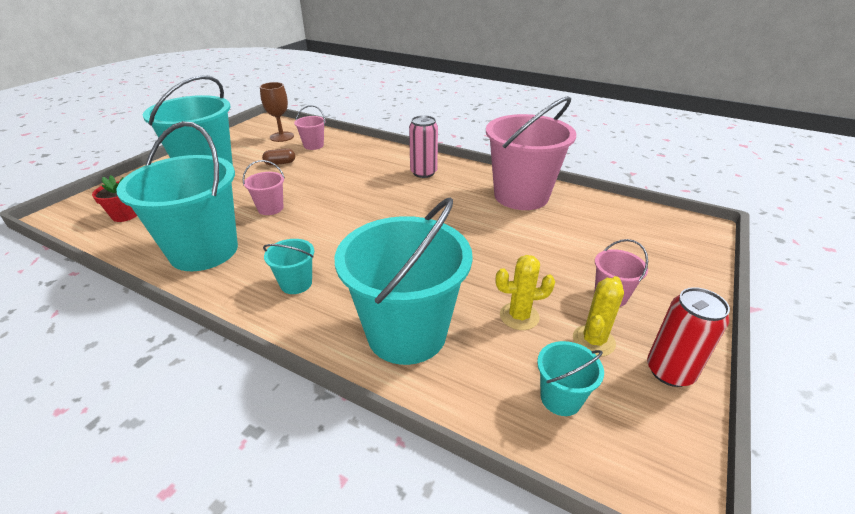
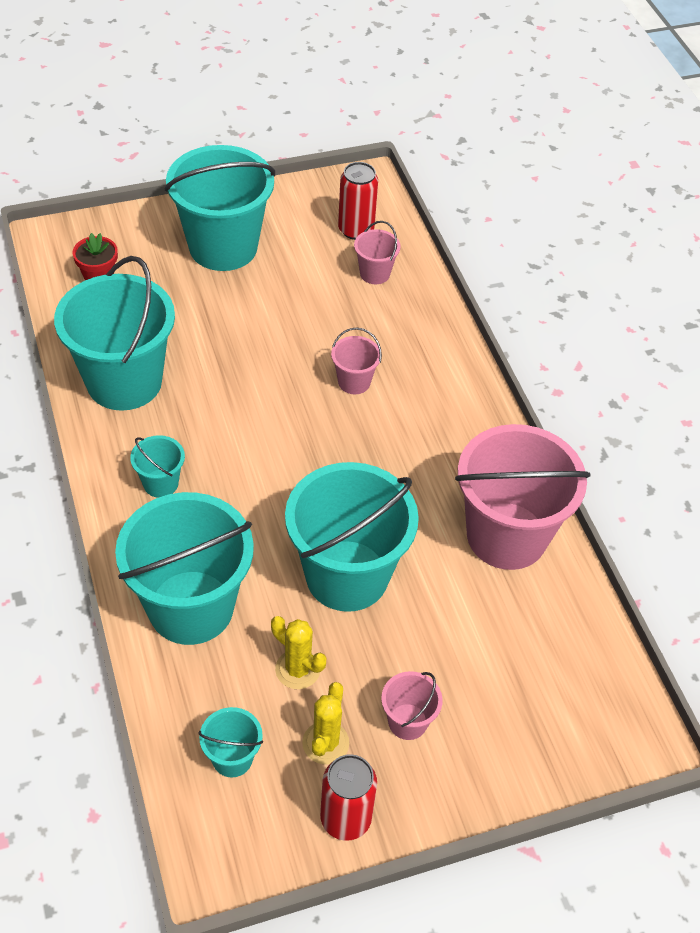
camera: 40 degrees right, 15 degrees up
pink bucket [243,160,285,215] -> pink bucket moved to [331,327,382,394]
brown goblet [260,82,294,142] -> red can [338,162,378,240]
brown capsule [262,148,295,165] -> none
pink can [409,115,438,178] -> none
yellow cactus [573,276,624,356] -> yellow cactus turned 60 degrees counterclockwise [302,682,349,765]
none -> turquoise bucket [285,462,419,612]

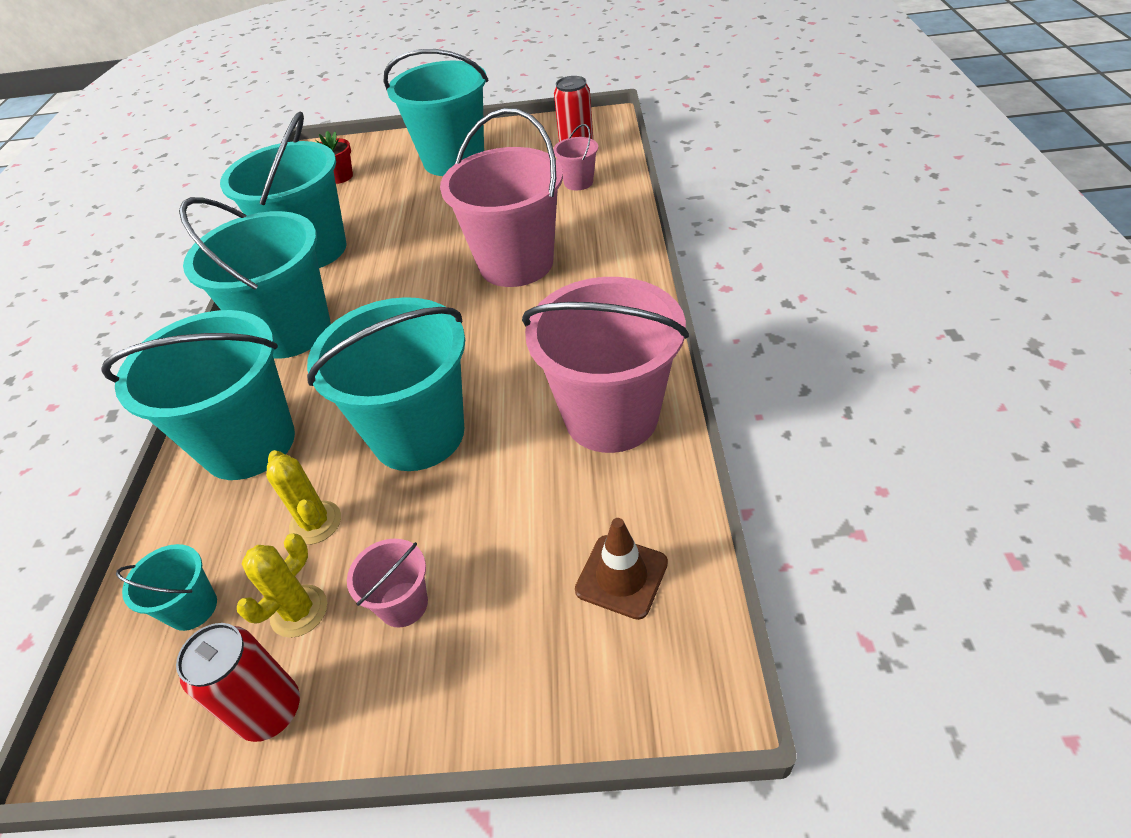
camera: 25 degrees right, 5 degrees down
turquoise bucket [130,435,185,498] -> turquoise bucket [179,197,331,359], size x2.27
pink bucket [331,327,382,394] -> pink bucket [440,108,563,287], size x2.27
none -> brown traffic cone [575,518,668,620]

